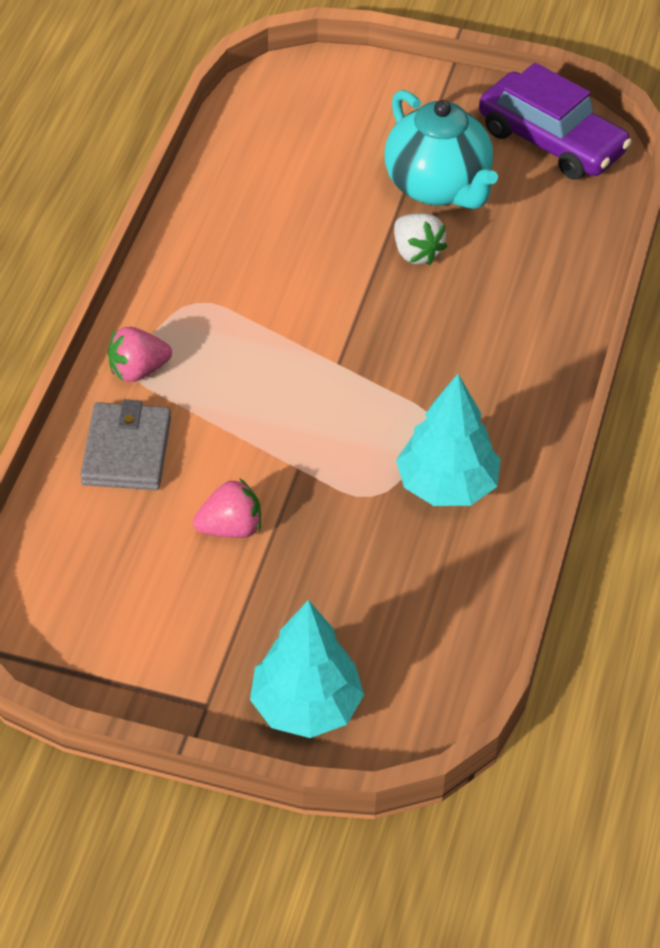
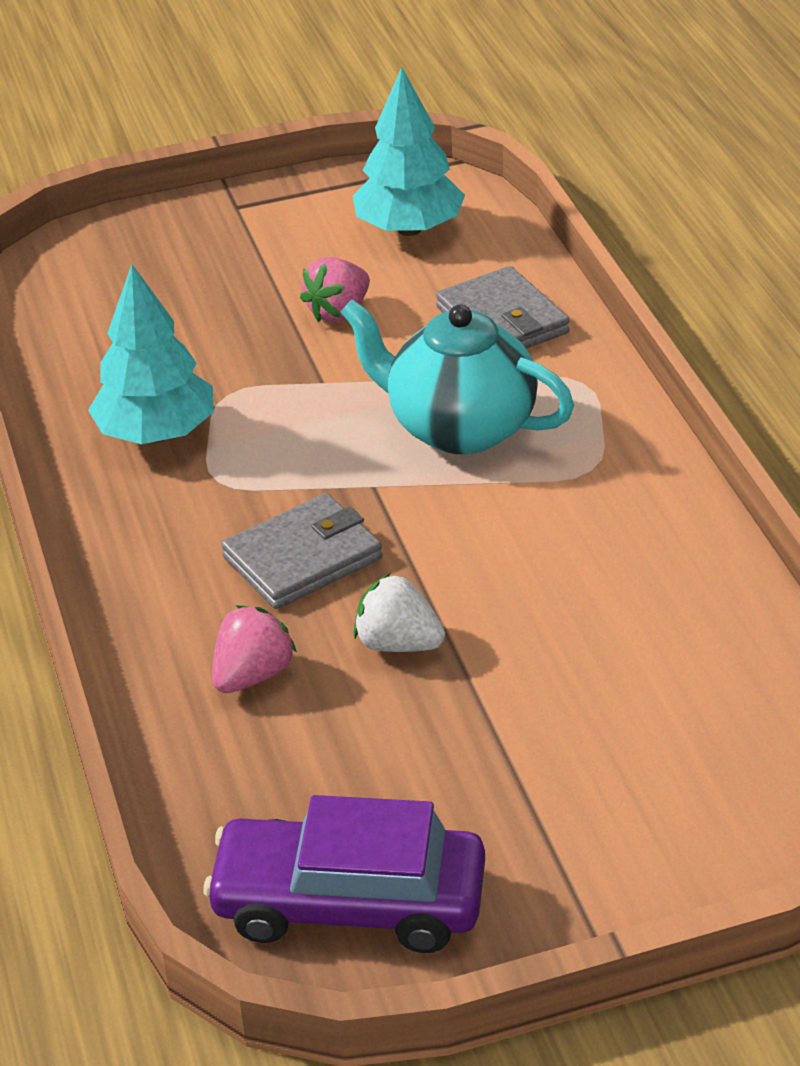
camera: 150 degrees right, 10 degrees down
pink strawberry [108,327,172,382] -> pink strawberry moved to [212,605,297,693]
turquoise tree [250,600,364,738] -> turquoise tree moved to [352,67,465,236]
turquoise teapot [385,90,498,209] -> turquoise teapot moved to [341,299,574,455]
none -> grey wallet [221,493,382,609]

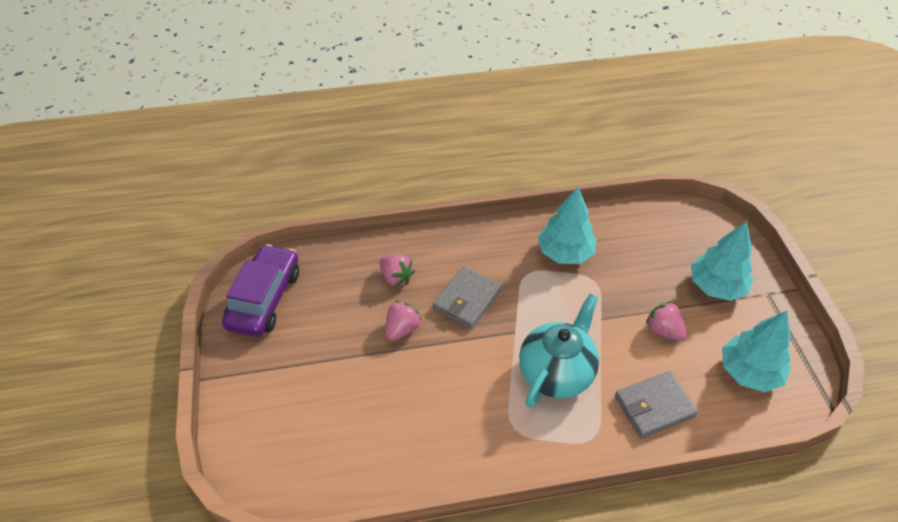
camera: 95 degrees right, 10 degrees up
grey wallet [221,493,382,609] -> grey wallet turned 60 degrees clockwise [433,266,502,329]
white strawberry [354,573,445,652] -> pink strawberry [386,301,422,341]
none -> turquoise tree [691,221,753,301]

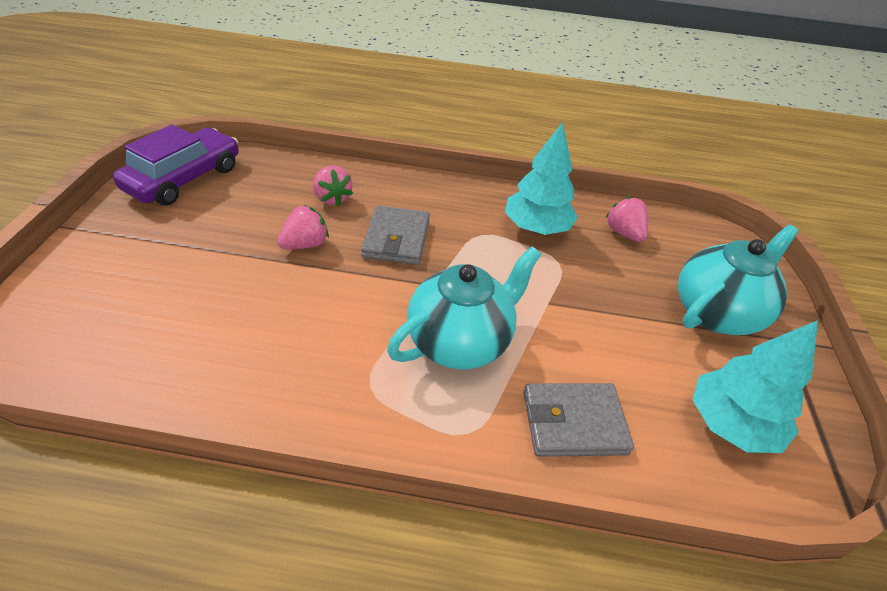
camera: 15 degrees right, 5 degrees down
grey wallet [433,266,502,329] -> grey wallet turned 45 degrees counterclockwise [361,205,430,265]
pink strawberry [646,301,687,341] -> pink strawberry moved to [605,196,648,242]
turquoise tree [691,221,753,301] -> turquoise teapot [678,225,799,335]

